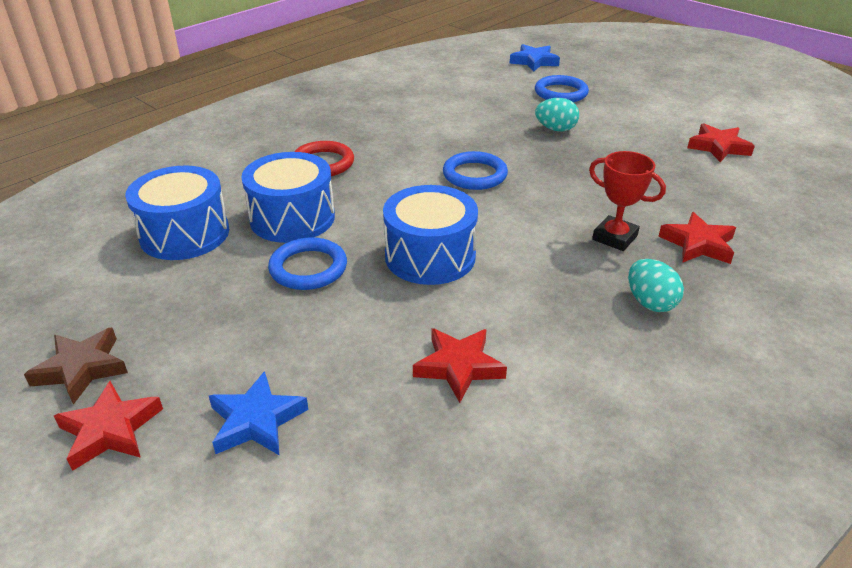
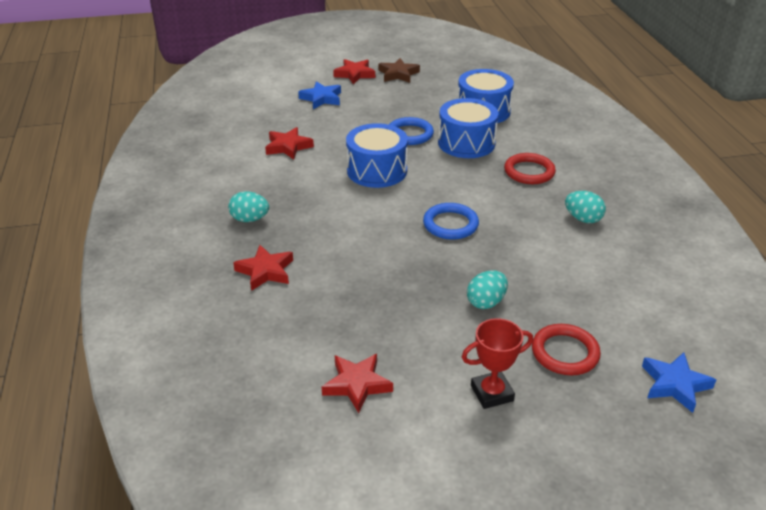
camera: 125 degrees right, 0 degrees up
blue ring [535,75,589,102] -> red ring [532,324,601,375]
red trophy [589,151,666,251] -> red trophy moved to [462,318,533,409]
none -> turquoise egg [565,191,606,223]

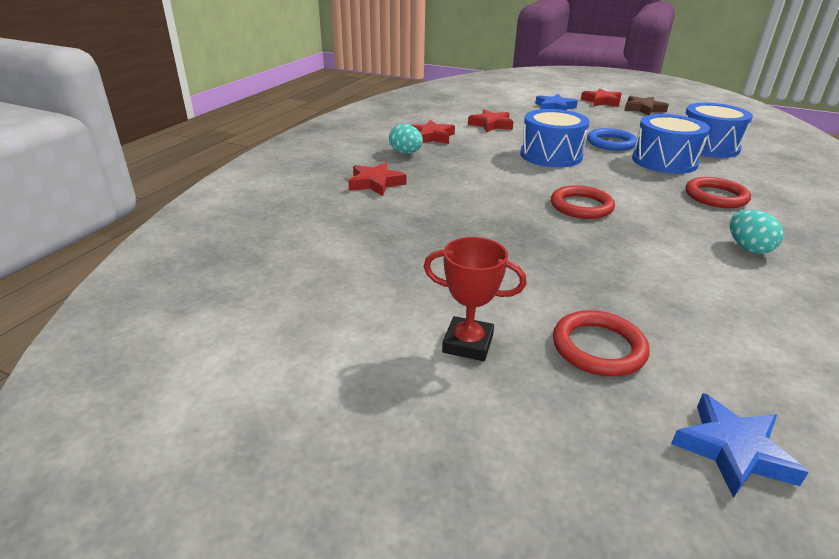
camera: 35 degrees right, 5 degrees down
red star [322,354,393,413] -> red star moved to [412,120,455,144]
blue ring [423,203,479,240] -> red ring [551,185,615,219]
turquoise egg [467,270,508,309] -> none

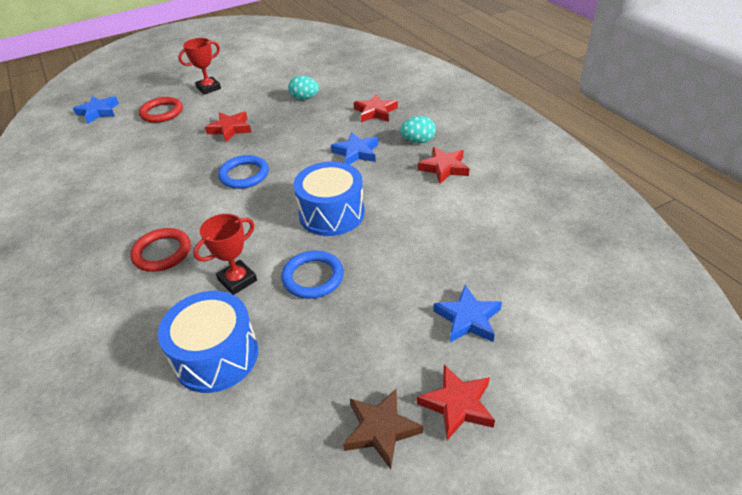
camera: 130 degrees right, 10 degrees up
red star [468,109,513,132] -> red star moved to [205,112,252,142]
red ring [551,185,615,219] -> blue ring [218,155,269,189]
blue drum [632,114,710,174] -> red trophy [193,214,257,295]
turquoise egg [730,210,784,254] -> turquoise egg moved to [288,76,319,100]
none -> blue star [331,132,379,165]

